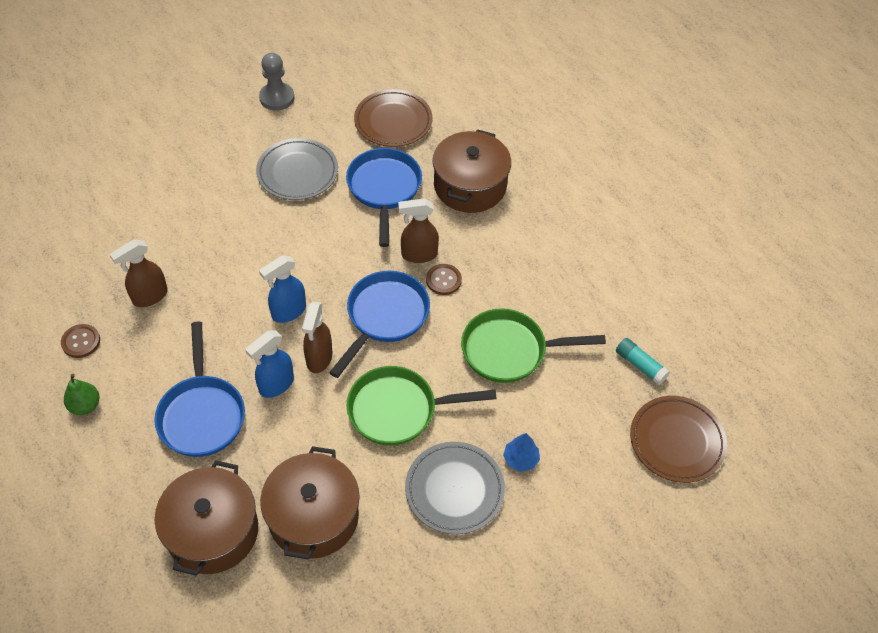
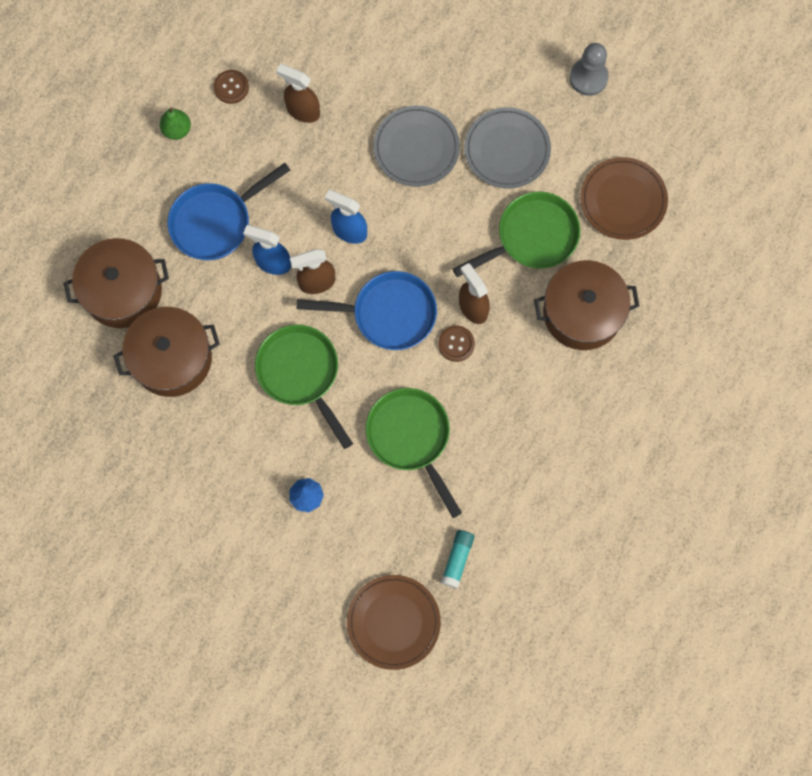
camera: 65 degrees right, 20 degrees up
blue pan [346,148,422,247] -> green pan [453,191,580,277]
grey plate [405,442,505,534] -> grey plate moved to [373,106,460,187]

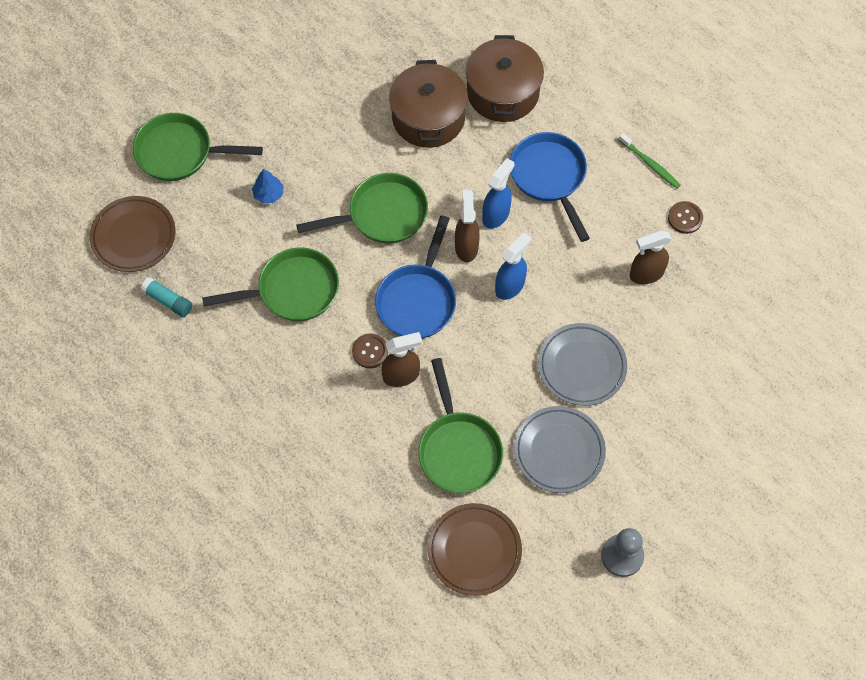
camera: 105 degrees right, 10 degrees down
green pear [160,107,191,140] -> green toothbrush [619,133,681,189]
brown spray bottle [276,64,320,123] -> brown spray bottle turned 150 degrees counterclockwise [630,230,672,284]
brown pot [534,260,639,350] -> none
none -> green pan [133,113,263,181]

